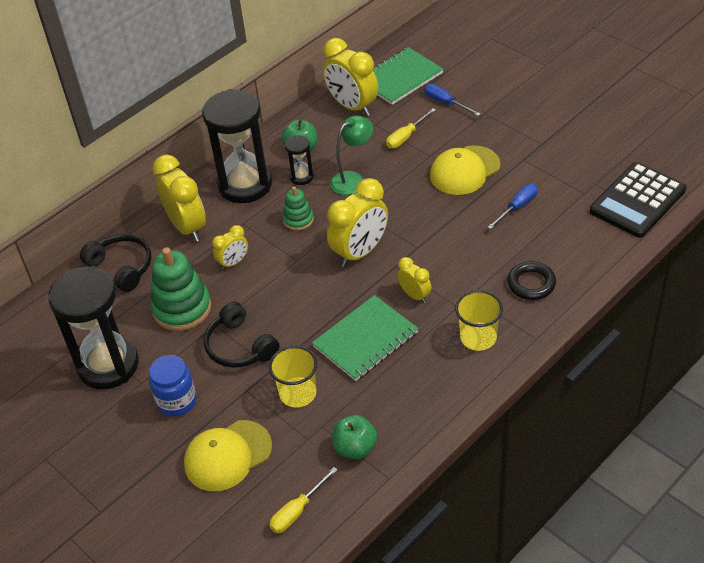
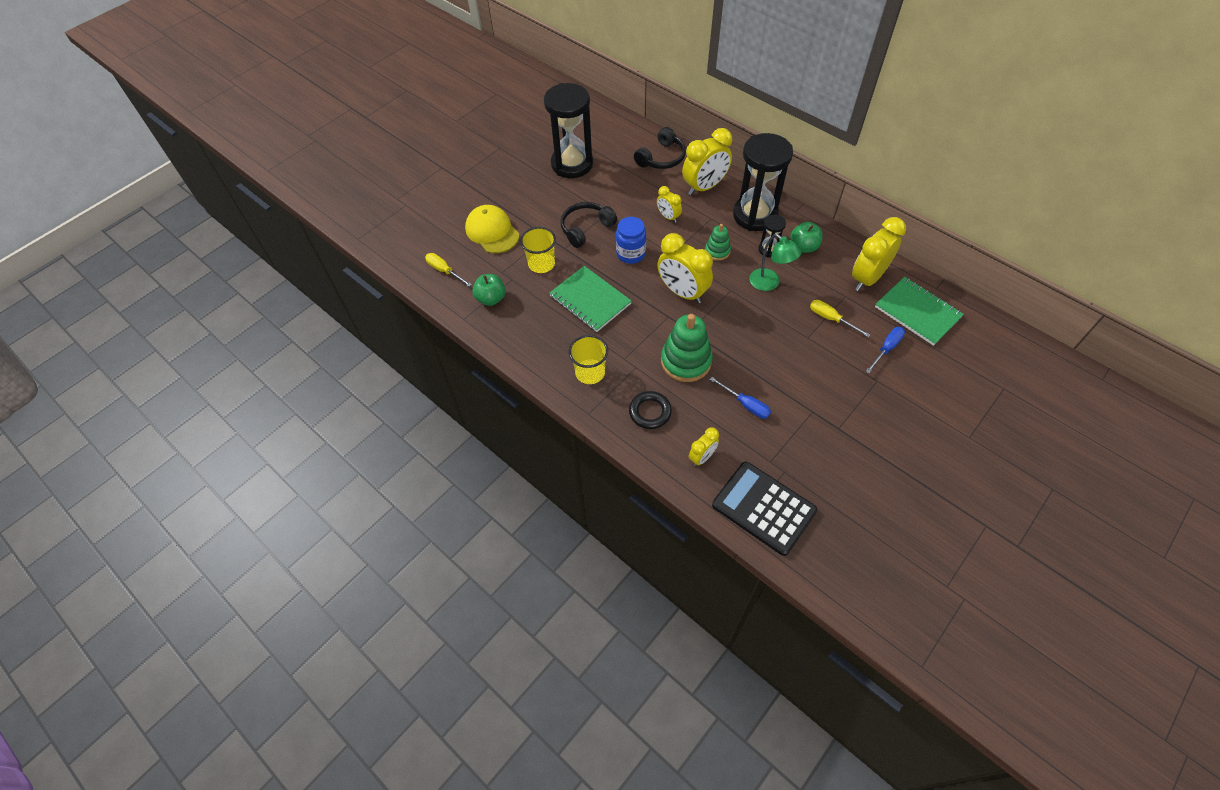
camera: 85 degrees right, 10 degrees up
blue jar [149,355,197,417] -> blue jar moved to [616,217,646,264]
green stacking toy [150,247,211,331] -> green stacking toy moved to [661,314,713,382]
yellow clock [397,257,432,303] -> yellow clock moved to [689,427,719,466]
yellow cap [430,145,500,195] -> none

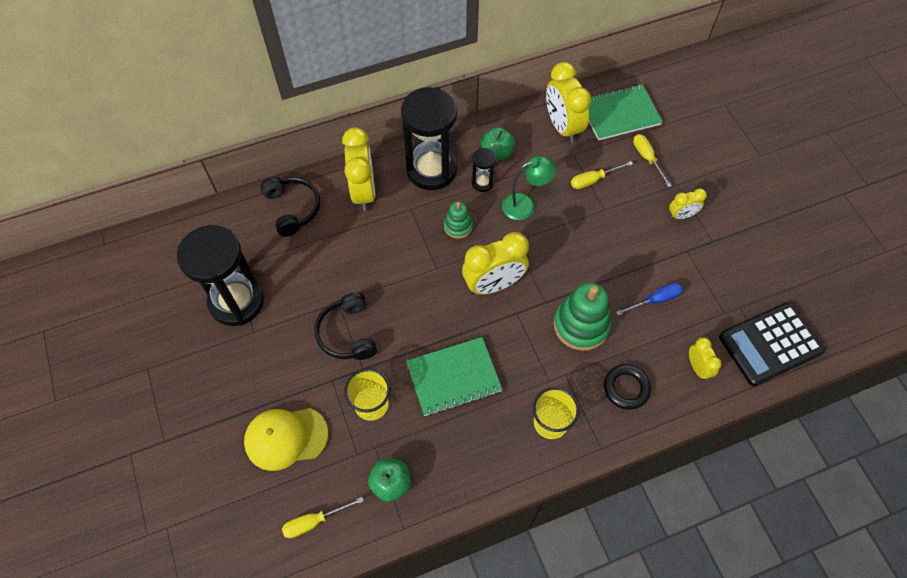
camera: 65 degrees left, 5 degrees up
blue jar [616,217,646,264] -> none
yellow clock [657,186,682,223] -> yellow clock moved to [669,188,707,219]
blue screwdriver [866,327,905,373] -> yellow screwdriver [633,134,672,188]

